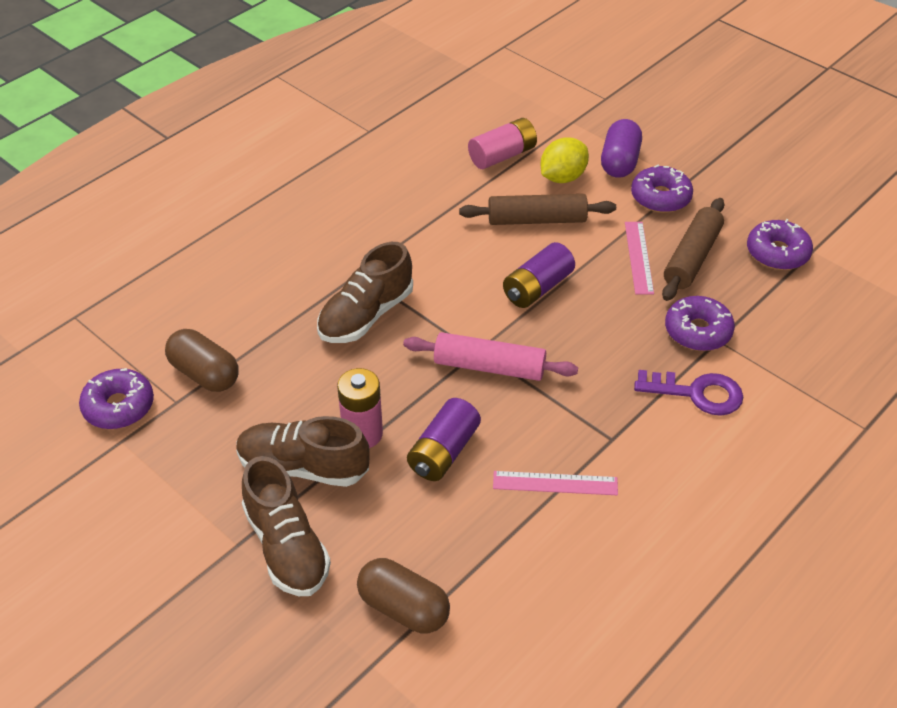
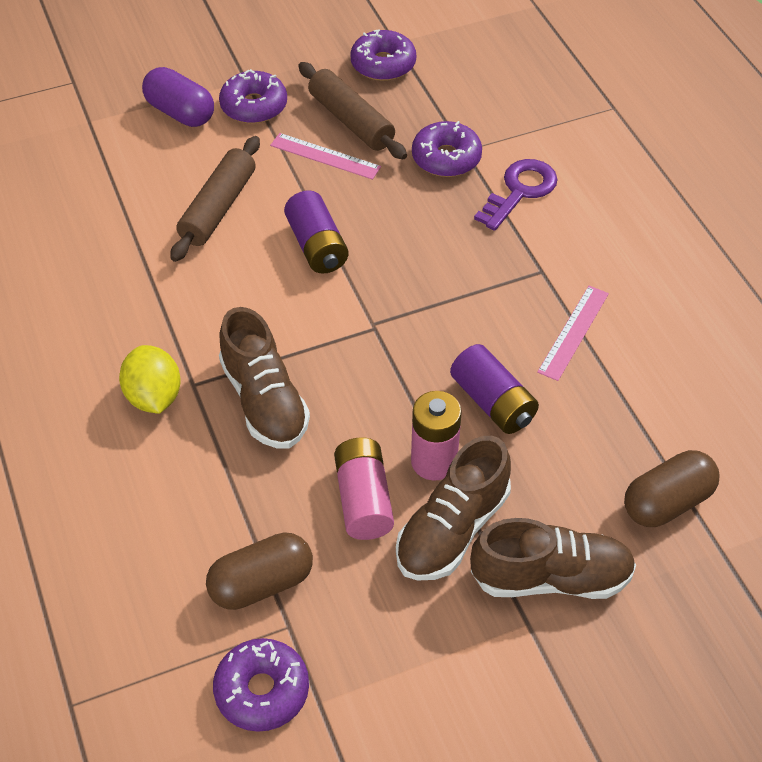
camera: 65 degrees left, 5 degrees up
pink rolling pin [403,332,578,381] -> none
pink battery [468,118,537,169] -> pink battery moved to [334,437,394,540]
yellow lemon [541,137,589,183] -> yellow lemon moved to [119,345,181,414]

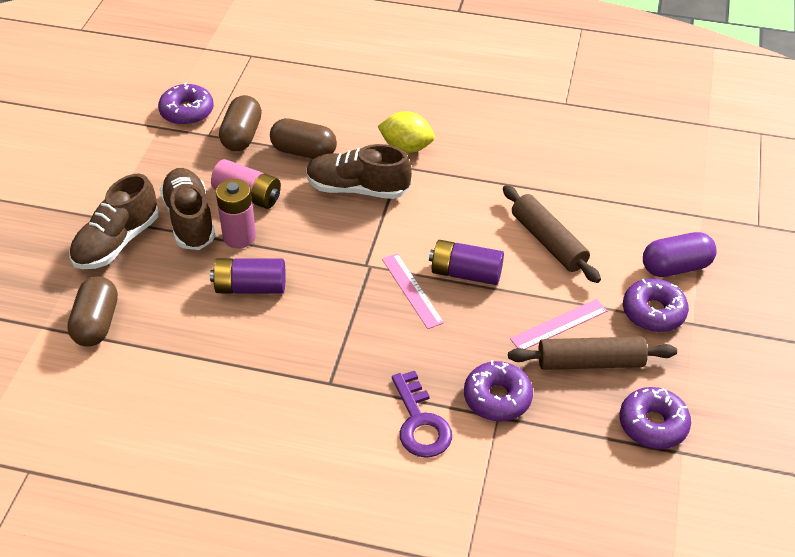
camera: 125 degrees right, 5 degrees down
pink ruler [537,286,609,381] -> pink ruler moved to [382,253,444,329]
none -> brown capsule [270,118,337,159]

